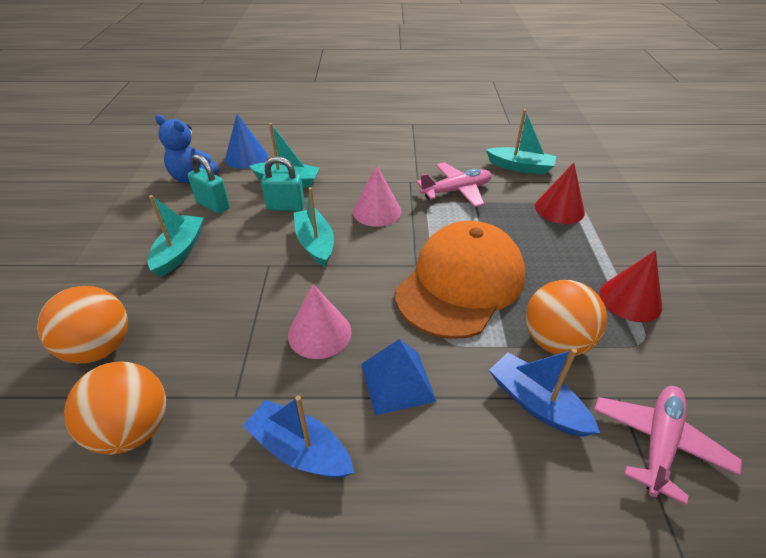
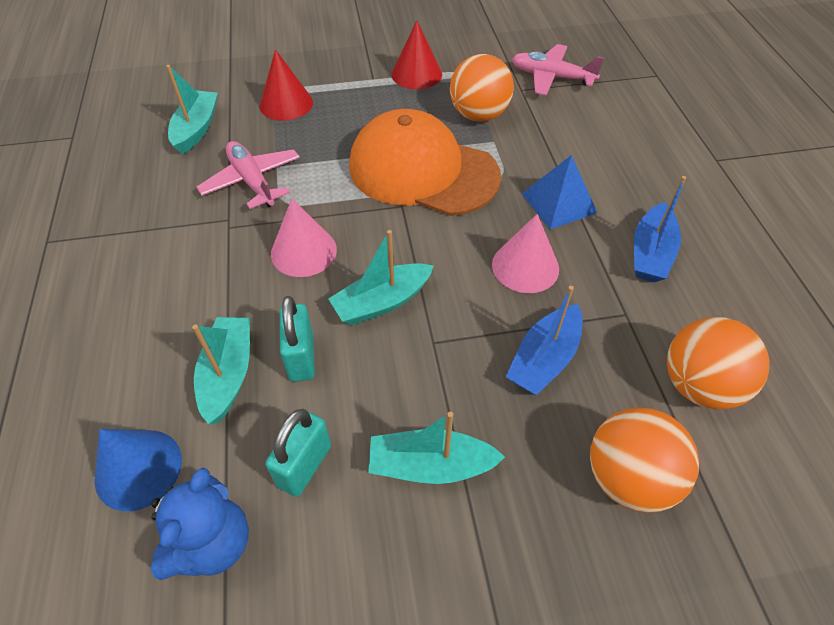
camera: 100 degrees left, 10 degrees up
blue boat [489,348,600,437] -> blue boat moved to [506,286,583,395]

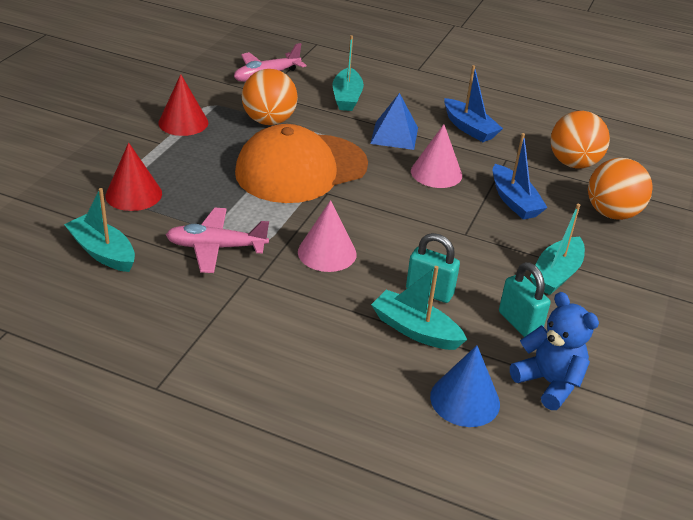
camera: 60 degrees left, 15 degrees down
turquoise boat [328,230,434,325] -> turquoise boat moved to [333,35,364,111]

